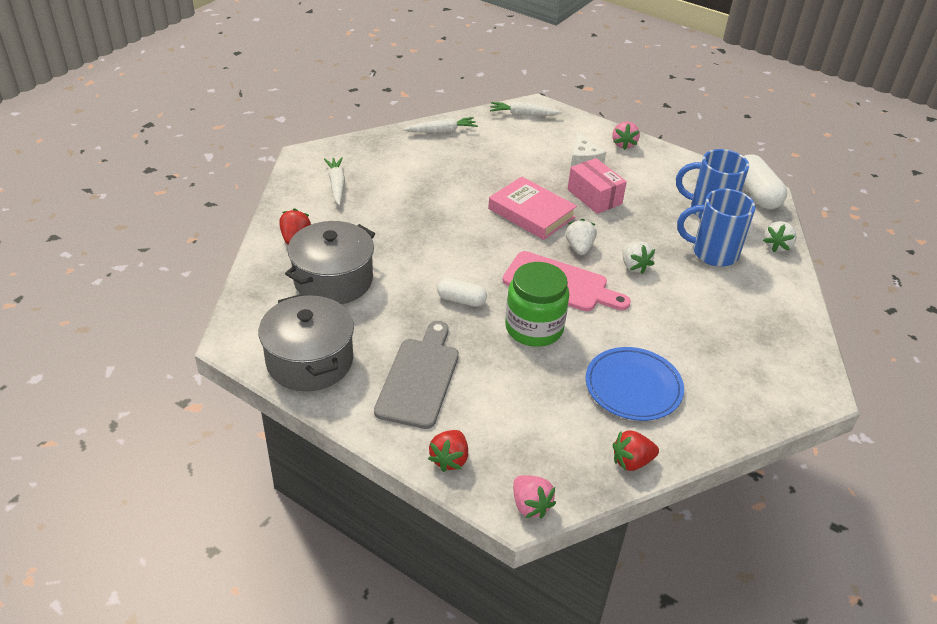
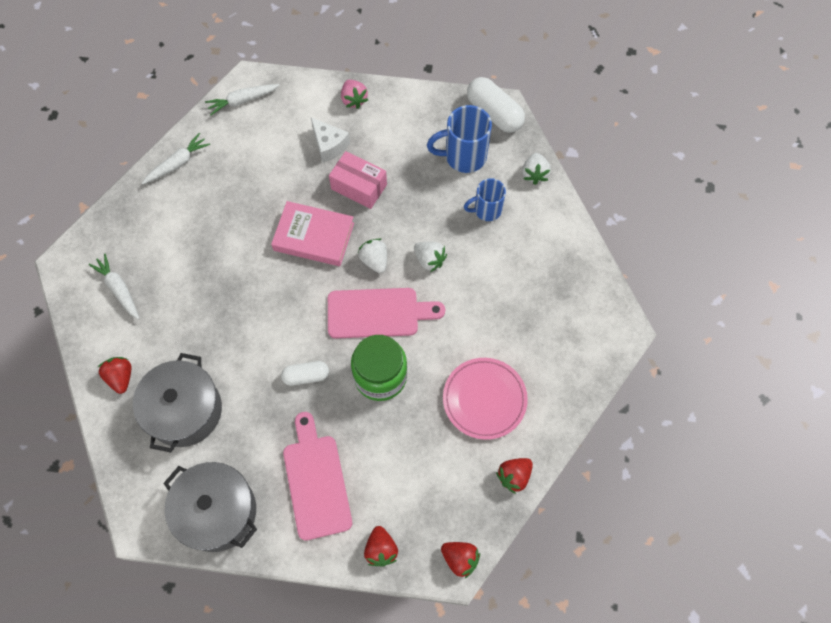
camera: 25 degrees left, 25 degrees up
grey cutting board [374,321,459,429] -> pink cutting board [283,412,352,540]
pink strawberry [513,475,556,518] -> red strawberry [441,542,480,578]
blue plate [585,347,684,421] -> pink plate [443,358,528,440]
blue mug [677,189,755,267] -> blue mug [464,178,506,221], size x0.65

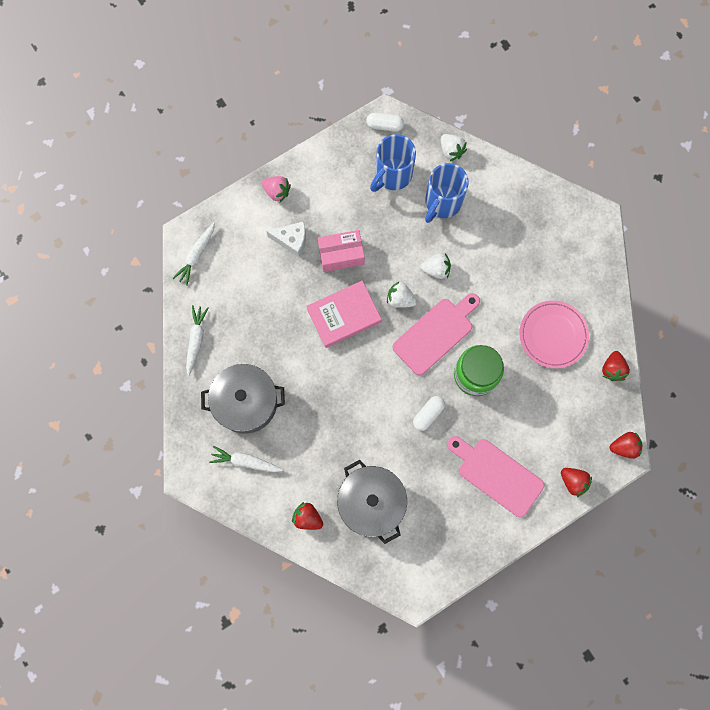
camera: 40 degrees left, 10 degrees up
grey pot [163,462,257,552] -> grey pot moved to [201,364,285,434]
blue mug [464,178,506,221] -> blue mug [425,163,469,223], size x1.54
white capsule [467,77,525,133] -> white capsule [366,113,404,132], size x0.60

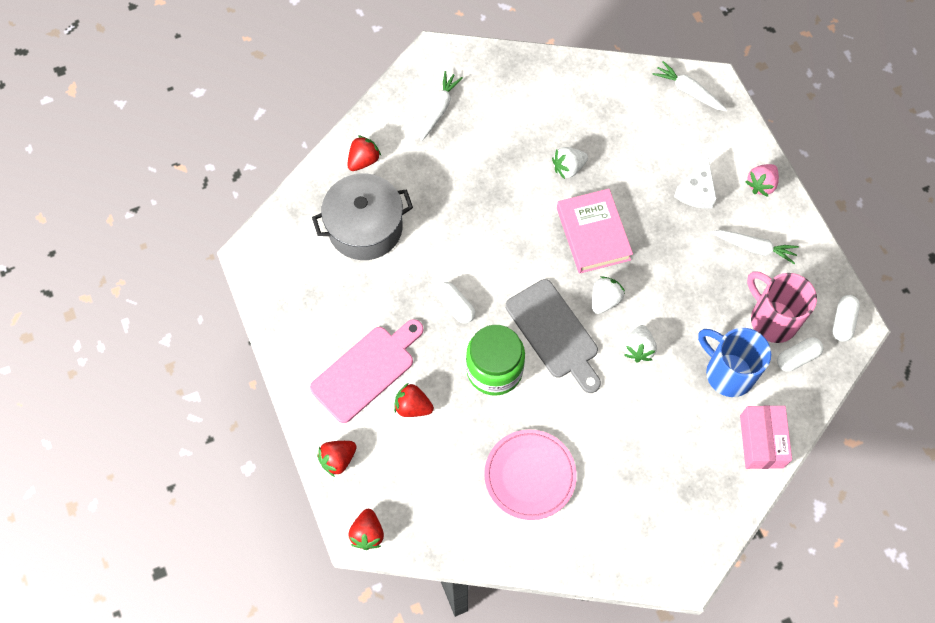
camera: 100 degrees right, 10 degrees down
white carrot [186,305,209,376] -> white carrot moved to [711,230,799,264]
grey pot [201,364,285,434] -> none
pink box [318,230,365,272] -> pink box moved to [740,405,792,469]
blue mug [370,134,416,192] -> pink mug [747,271,817,343]
pink cutting board [393,293,480,375] -> grey cutting board [506,279,601,393]
white strawberry [441,134,467,161] -> white strawberry moved to [552,147,588,179]
red strawberry [602,351,630,381] -> red strawberry moved to [394,383,434,417]
none -> white capsule [777,337,823,372]

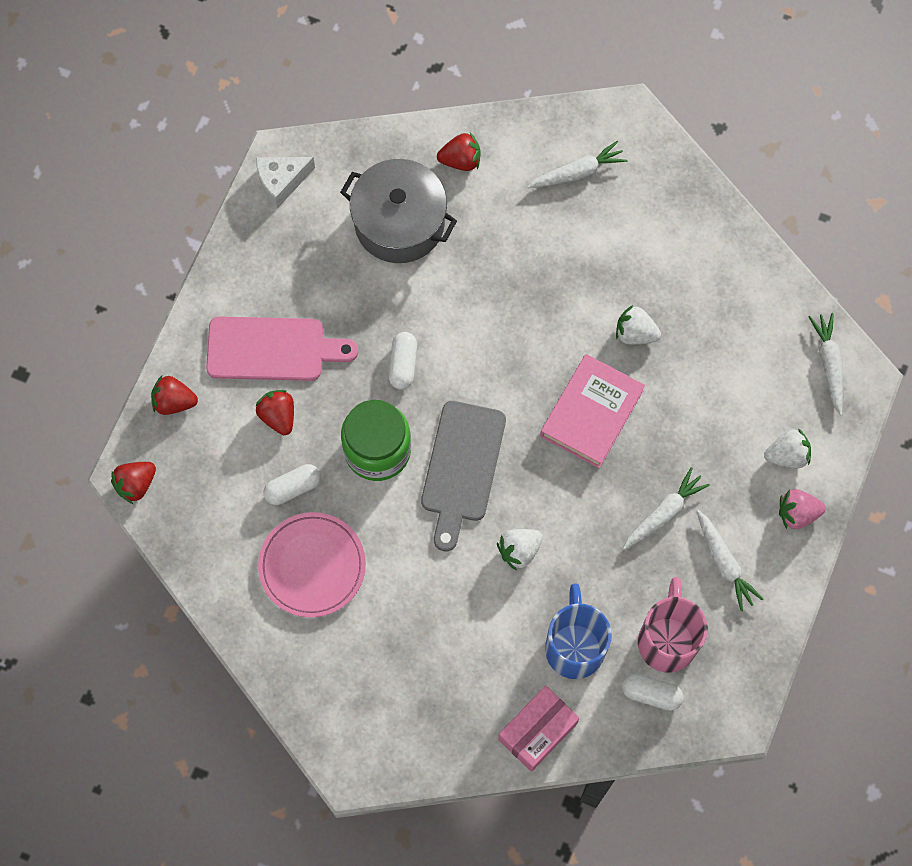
camera: 45 degrees right, 5 degrees up
white strawberry [592,276,625,314] -> white strawberry moved to [764,428,811,468]
white cheese [674,157,716,209] -> white cheese moved to [256,157,315,208]
white capsule [832,295,860,342] -> white capsule moved to [264,464,321,505]
none -> white carrot [623,467,710,550]

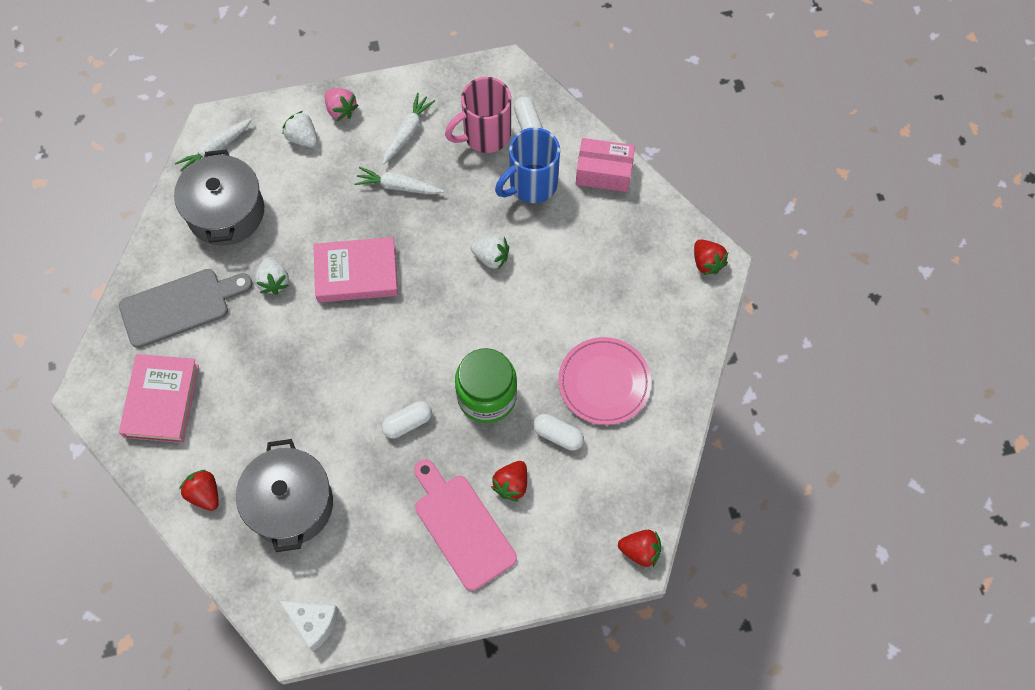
camera: 125 degrees left, 5 degrees down
red strawberry [151,376,198,415] -> red strawberry moved to [694,239,728,275]
grey cutting board [421,401,506,551] -> grey cutting board moved to [119,269,253,348]
white carrot [527,141,627,188] -> pink book [119,354,199,443]
none -> grey pot [174,149,264,246]

